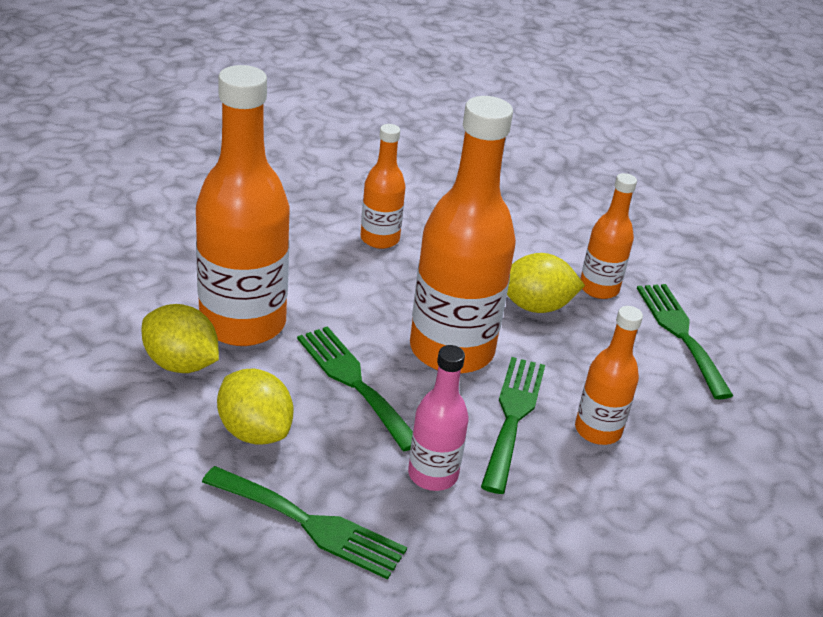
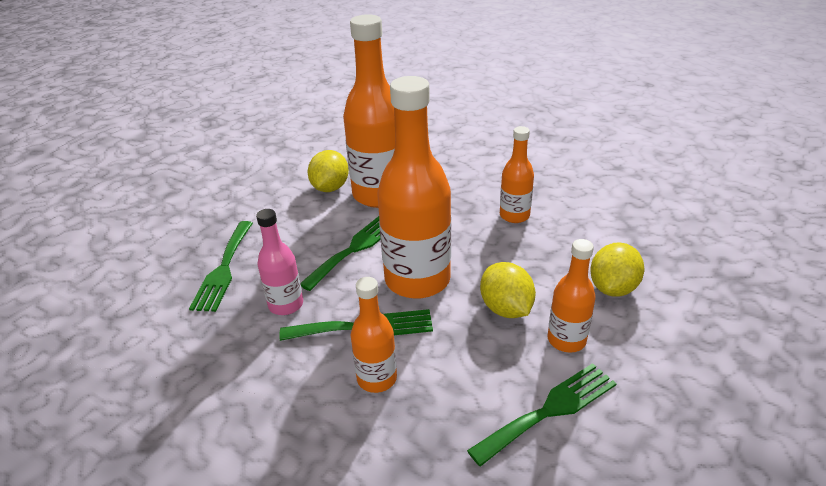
camera: 75 degrees right, 0 degrees up
yellow lemon [217,368,293,445] -> yellow lemon moved to [590,242,644,297]

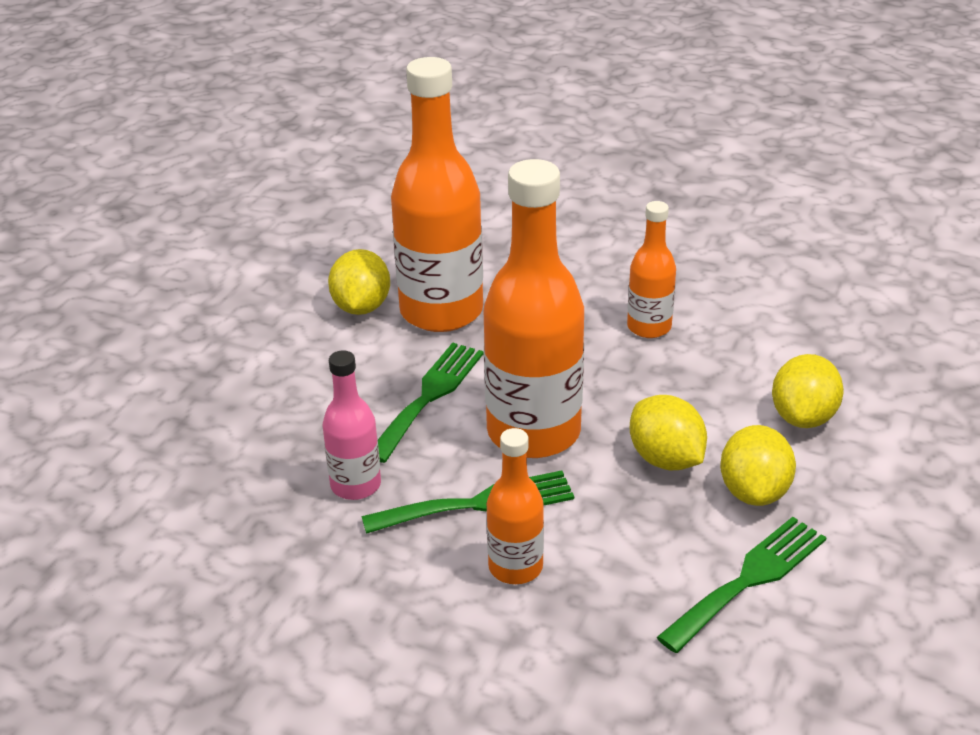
camera: 10 degrees left, 0 degrees up
green fork [189,221,253,312] -> none
orange bottle [548,239,596,353] -> yellow lemon [720,425,796,506]

